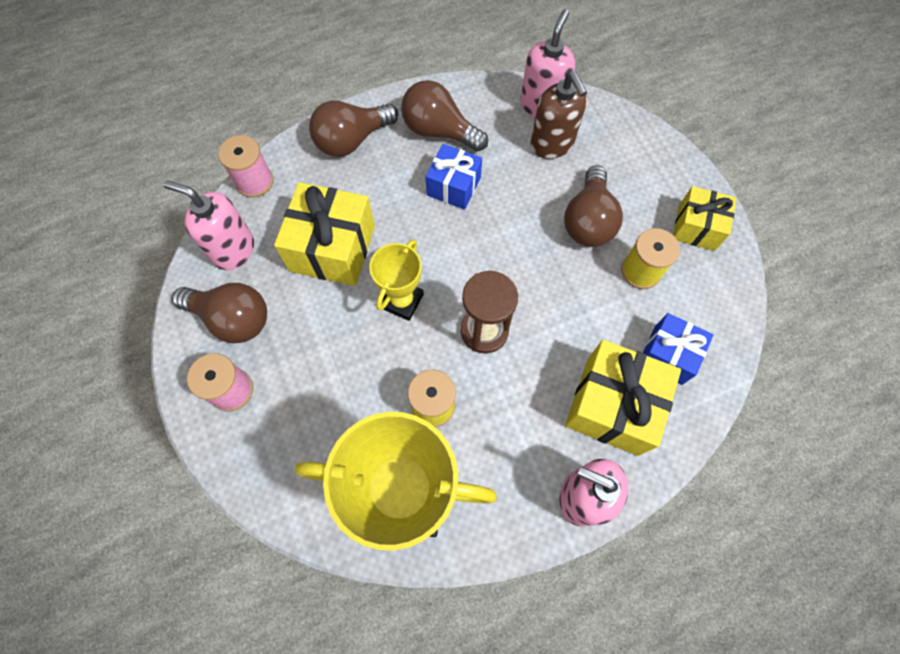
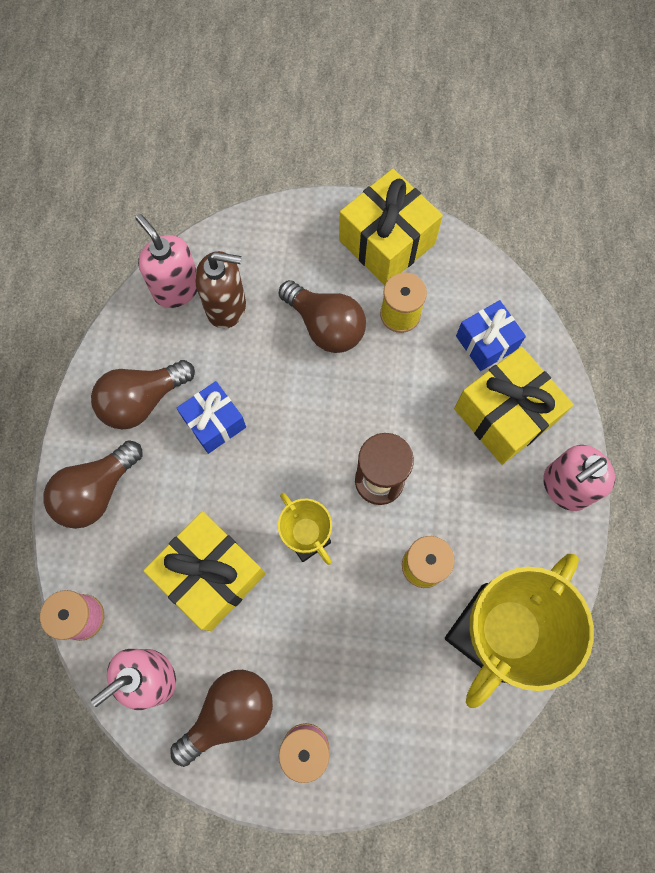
camera: 60 degrees left, 5 degrees up
brown light bulb [309,100,398,157] -> brown light bulb turned 45 degrees clockwise [43,440,143,529]
yellow gift [673,186,736,251] -> yellow gift [339,169,443,285], size x1.60

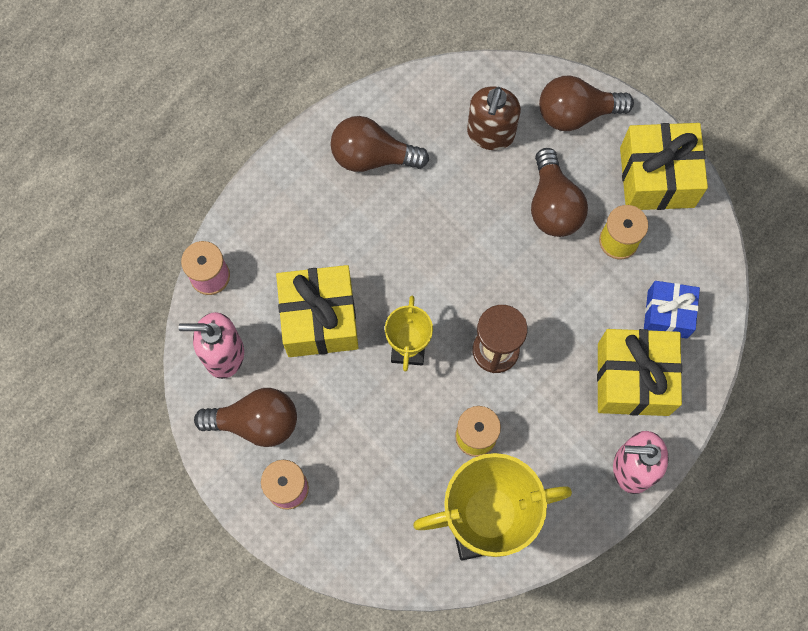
camera: 40 degrees right, 0 degrees up
brown light bulb [43,440,143,529] -> brown light bulb moved to [539,75,634,131]
pink soap dispenser [135,214,197,308] -> none
blue gift [177,381,246,454] -> none
brown soap dispenser [195,251,246,329] -> brown soap dispenser turned 60 degrees clockwise [467,87,521,150]

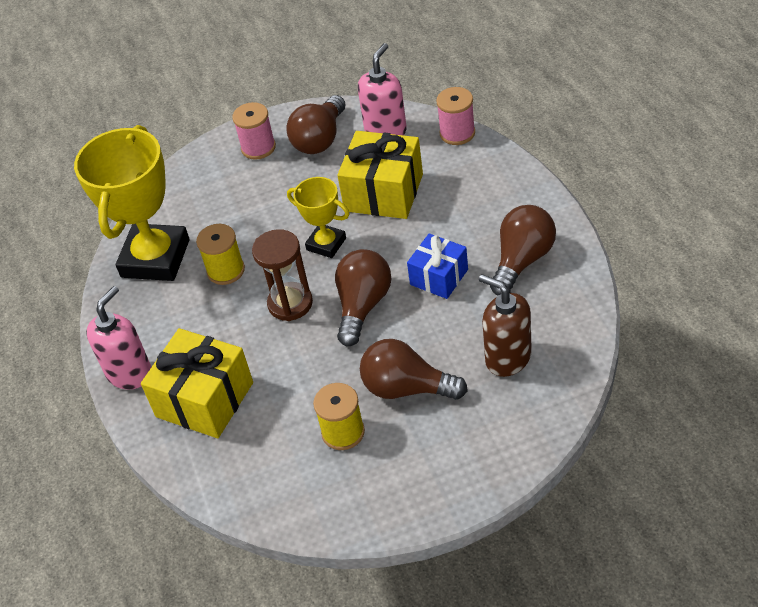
camera: 120 degrees right, 25 degrees down
brown light bulb [539,75,634,131] -> brown light bulb moved to [335,249,391,346]
yellow gift [620,123,708,210] -> none
blue gift [644,281,700,339] -> blue gift moved to [407,233,468,299]

